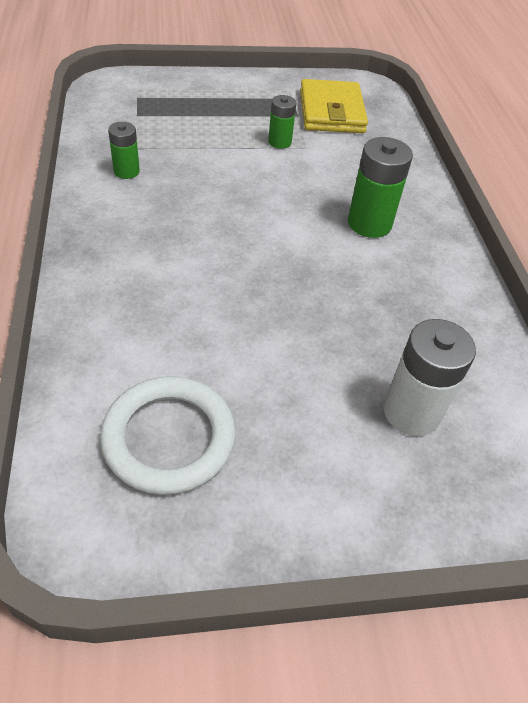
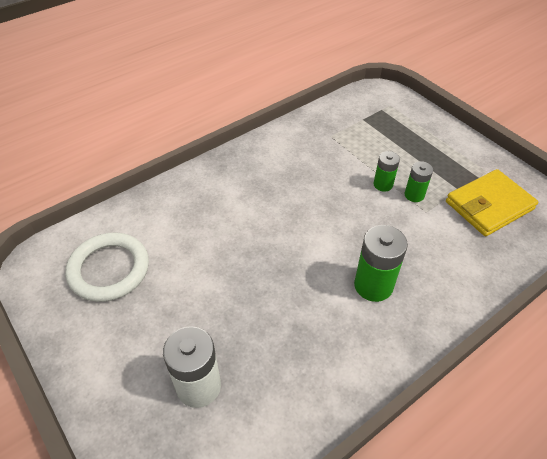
camera: 65 degrees right, 0 degrees up
green battery [108,122,140,179] -> green battery moved to [373,151,400,192]

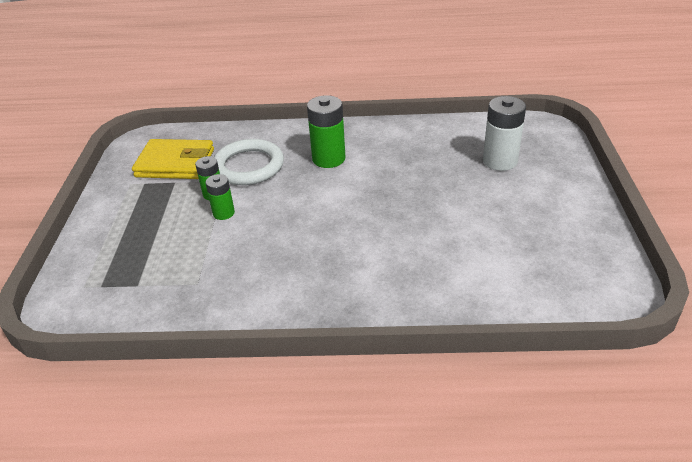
camera: 140 degrees left, 10 degrees down
white ring [65,233,149,302] -> white ring moved to [214,139,284,185]

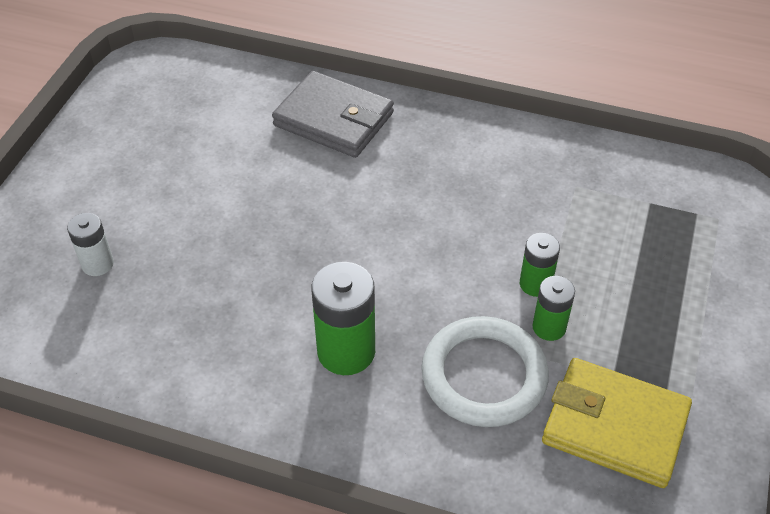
camera: 165 degrees left, 10 degrees up
white battery [483,96,526,171] -> white battery [67,213,114,276], size x0.59
none -> grey wallet [272,71,394,158]

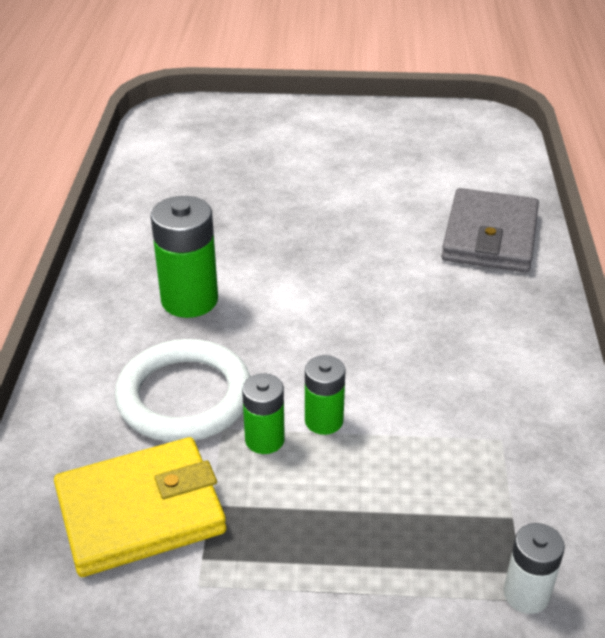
camera: 75 degrees right, 10 degrees down
white battery [67,213,114,276] -> white battery moved to [503,523,565,614]
yellow wallet [542,358,692,488] -> yellow wallet turned 60 degrees clockwise [54,437,227,577]

